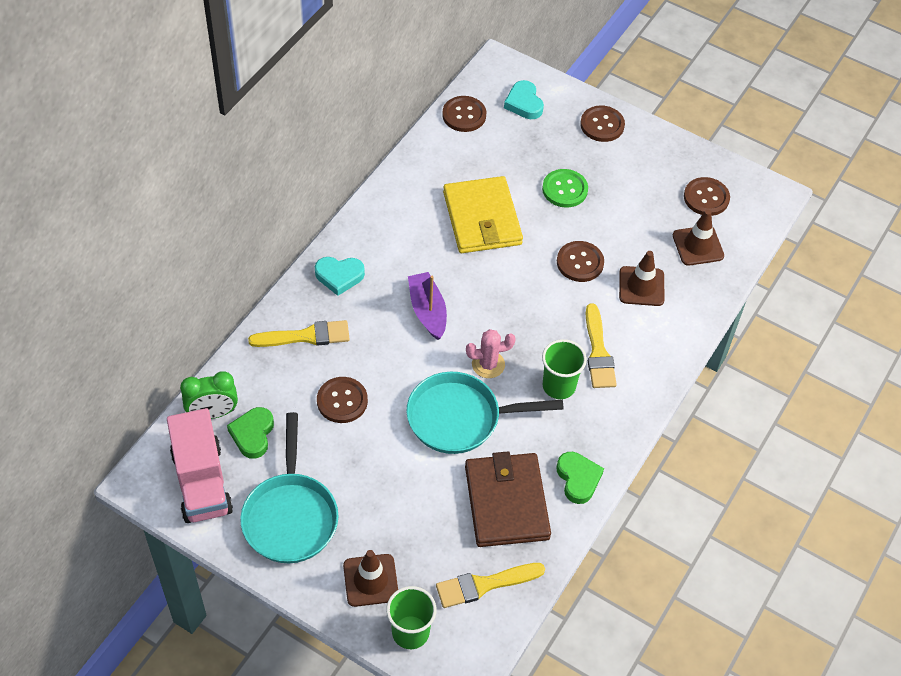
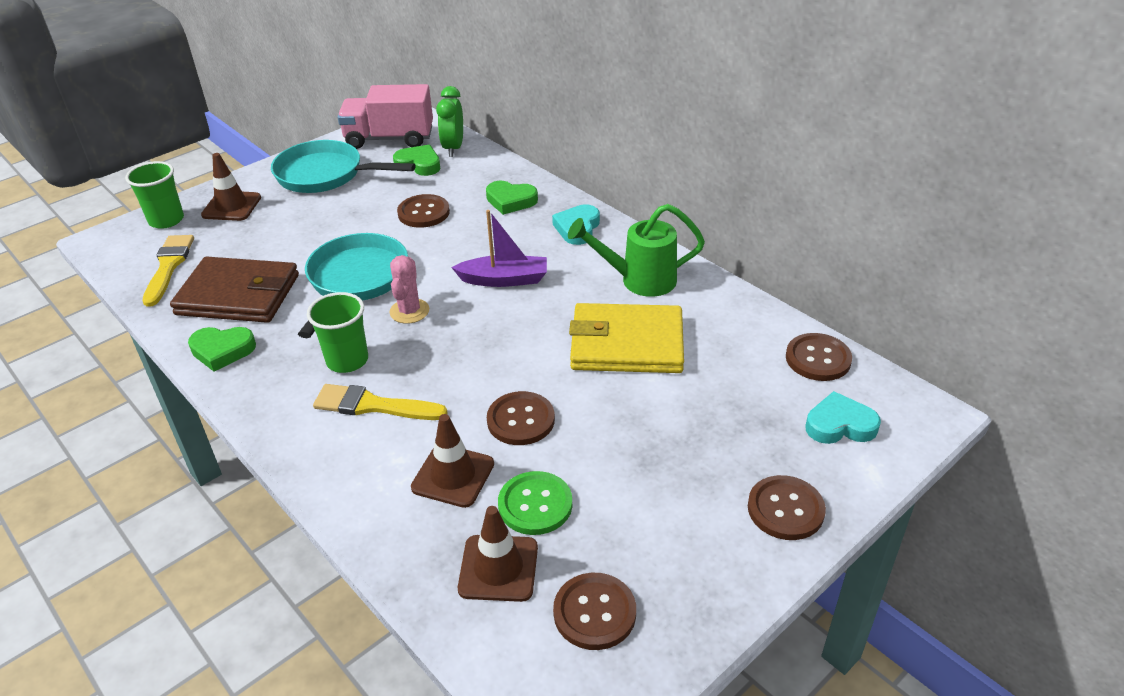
camera: 110 degrees right, 15 degrees down
yellow brush [248,320,350,347] -> green heart [486,181,538,215]
green button [542,169,588,208] -> green button moved to [498,471,572,535]
none -> green watering can [568,204,705,297]

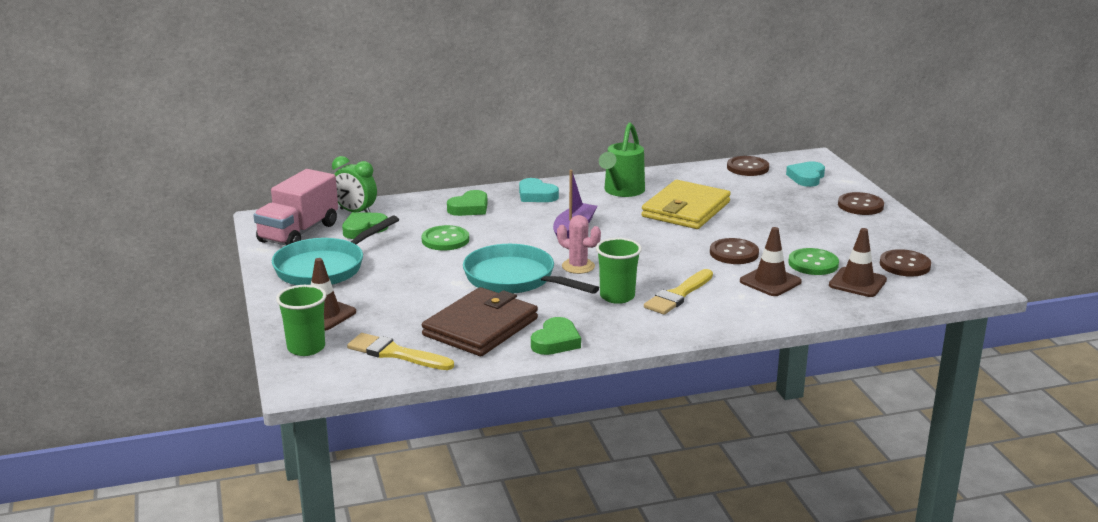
camera: 65 degrees left, 15 degrees down
brown button [397,194,450,228] -> green button [421,225,469,250]

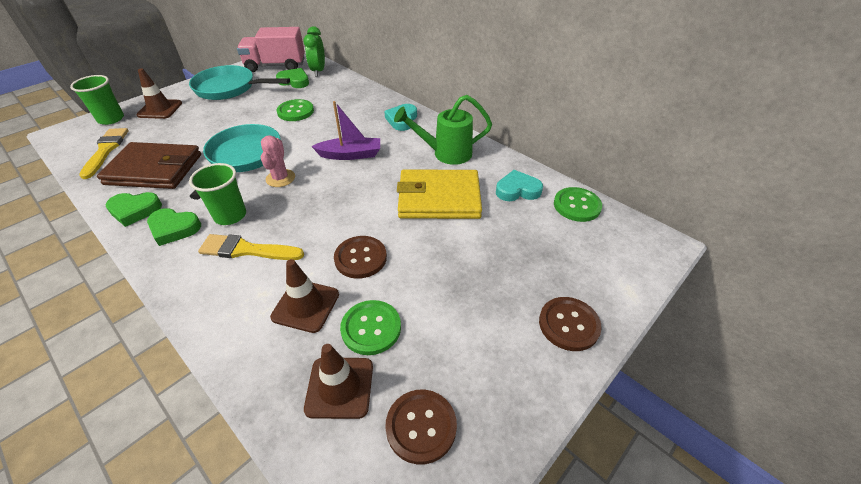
camera: 60 degrees right, 20 degrees up
green heart [447,190,488,216] -> green heart moved to [147,208,201,246]
brown button [727,156,769,176] -> green button [554,187,602,222]
turquoise heart [786,161,825,187] -> turquoise heart moved to [496,170,543,201]

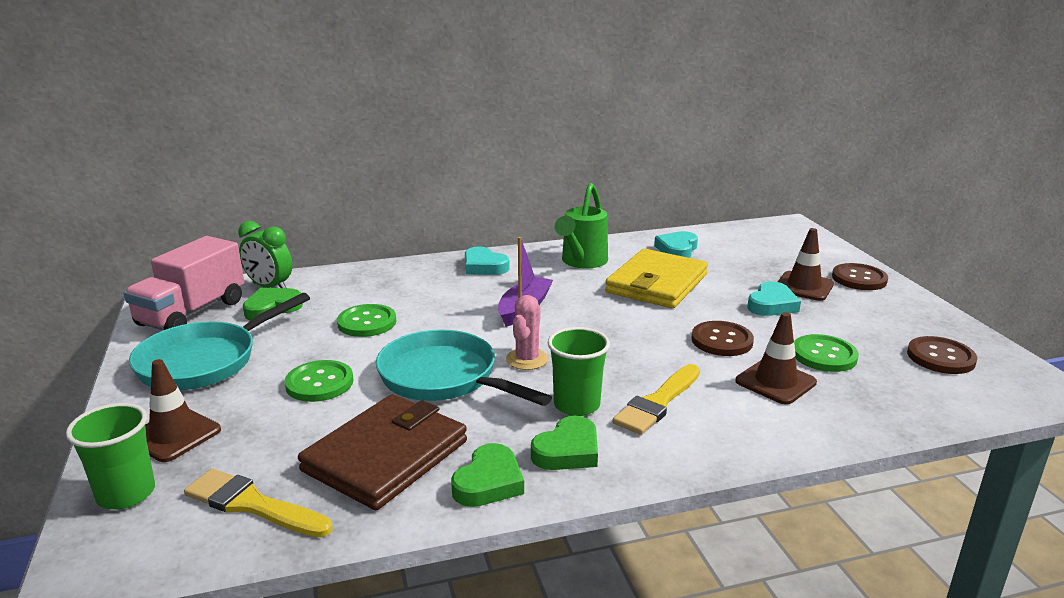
camera: 60 degrees left, 20 degrees down
pink cactus [261,135,295,187] -> pink cactus turned 75 degrees clockwise [506,295,548,370]
brown traffic cone [304,344,373,419] -> brown traffic cone moved to [778,228,834,301]
green button [554,187,602,222] -> green button moved to [285,360,353,402]
none -> turquoise heart [747,281,801,316]

